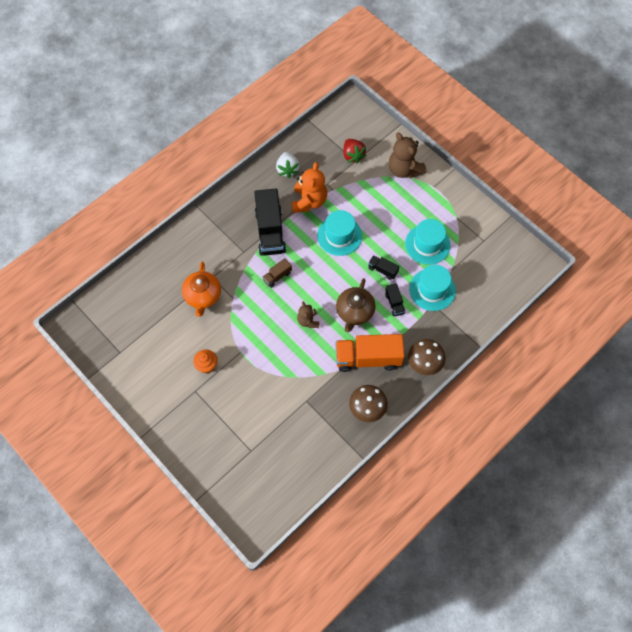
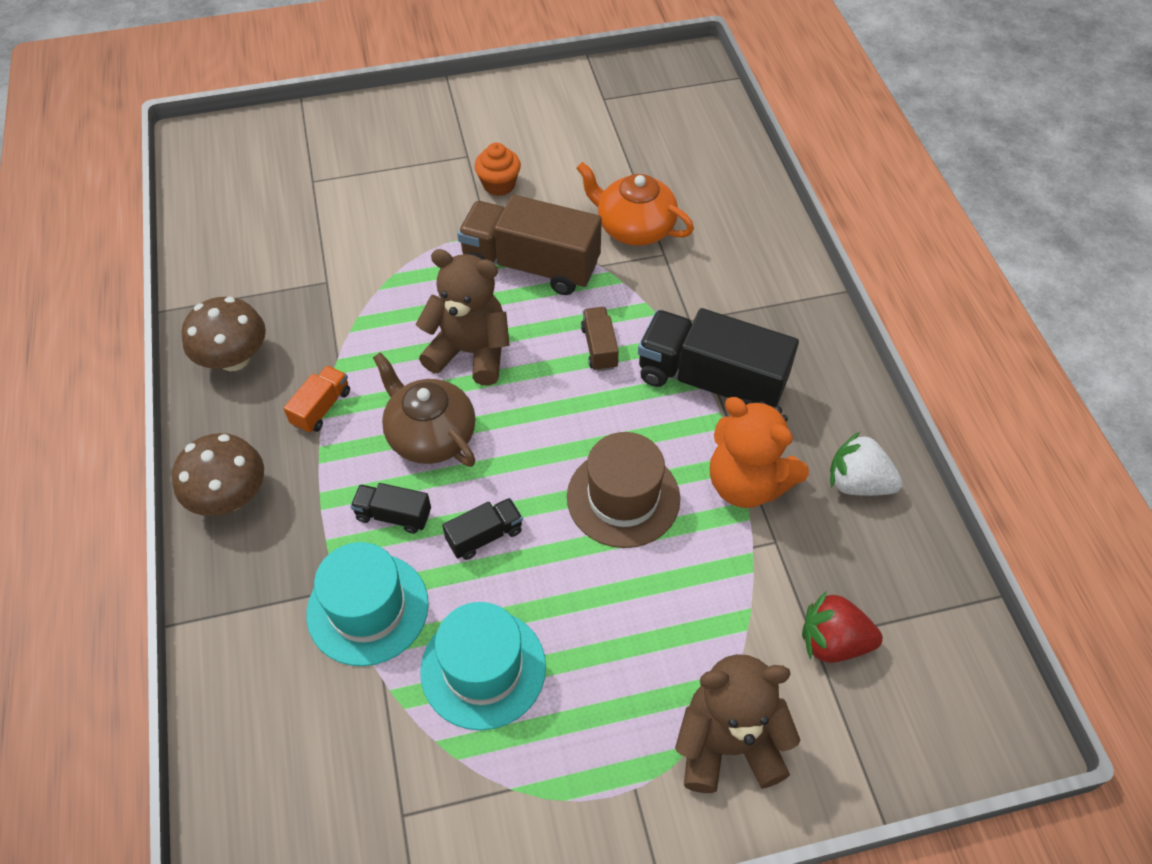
camera: 120 degrees right, 10 degrees down
brown teddy bear [297,302,319,328] -> brown teddy bear [416,249,510,385], size x1.74
turquoise hat [317,210,362,256] -> brown hat [567,432,680,548]
orange truck [335,334,405,372] -> orange truck [283,366,350,433], size x0.47
none -> brown truck [457,195,602,295]

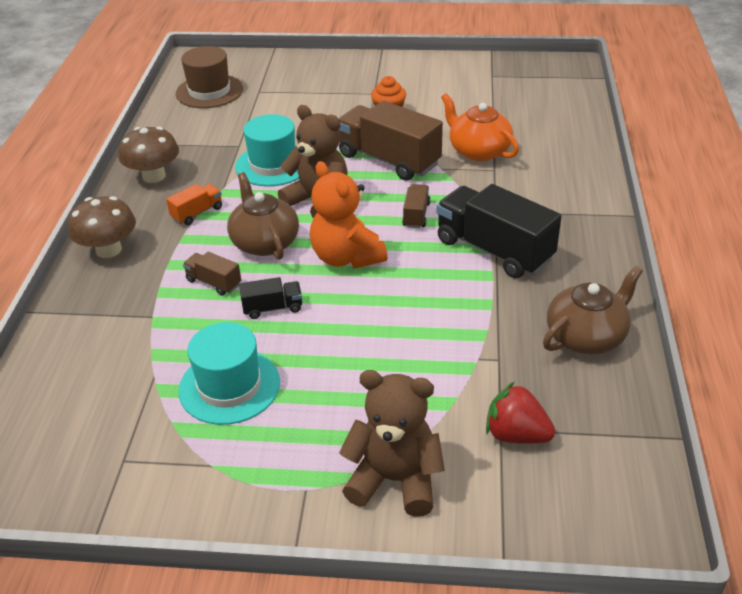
camera: 20 degrees right, 15 degrees down
turquoise hat [307,542,429,666] -> turquoise hat moved to [235,114,299,186]
black truck [350,483,431,534] -> brown truck [183,252,241,296]
brown hat [567,432,680,548] -> brown hat moved to [176,46,243,108]
orange teddy bear [710,397,809,508] -> orange teddy bear moved to [310,161,388,269]
white strawberry [830,432,903,496] -> brown teapot [543,266,643,354]

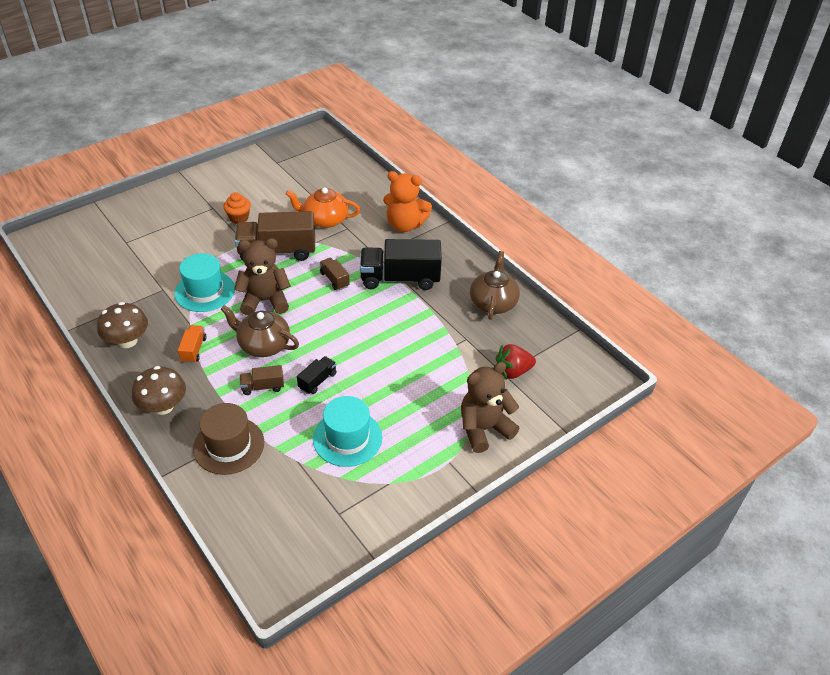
camera: 45 degrees left, 5 degrees up
brown hat [176,46,243,108] -> brown hat moved to [193,403,264,475]
orange teddy bear [310,161,388,269] -> orange teddy bear moved to [383,171,432,232]

